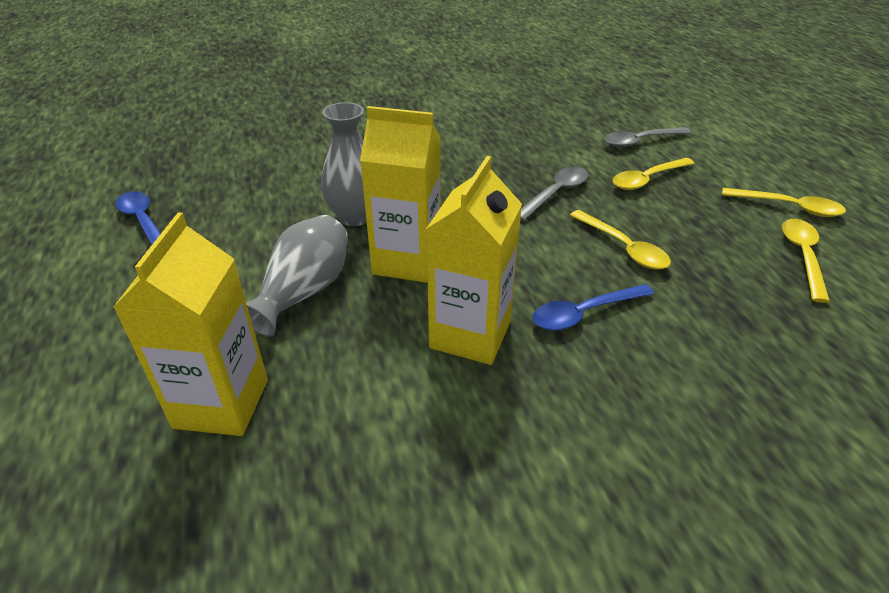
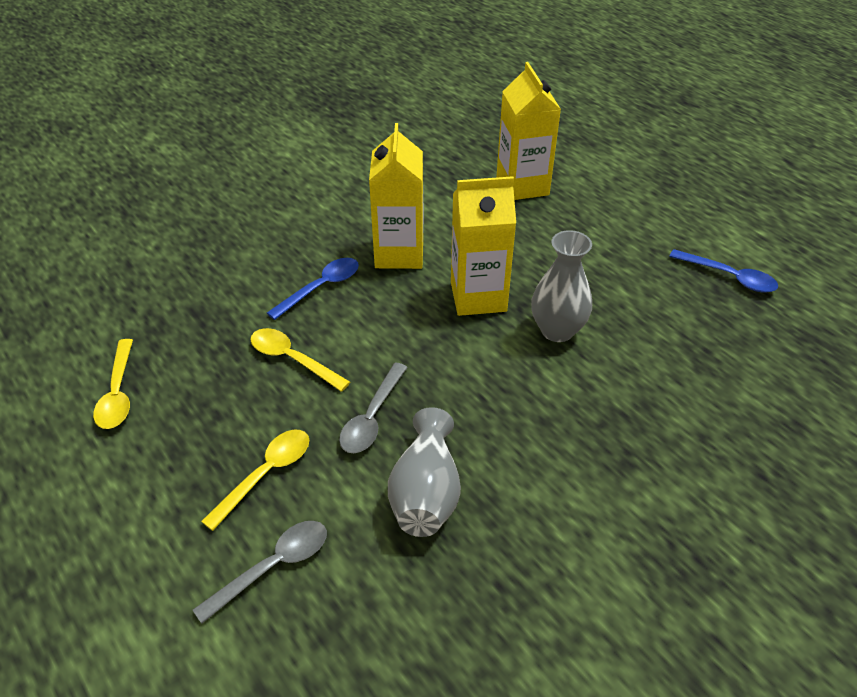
camera: 160 degrees right, 5 degrees up
grey vase [246,215,348,337] -> grey vase moved to [388,407,461,537]
yellow spoon [722,188,846,217] -> none

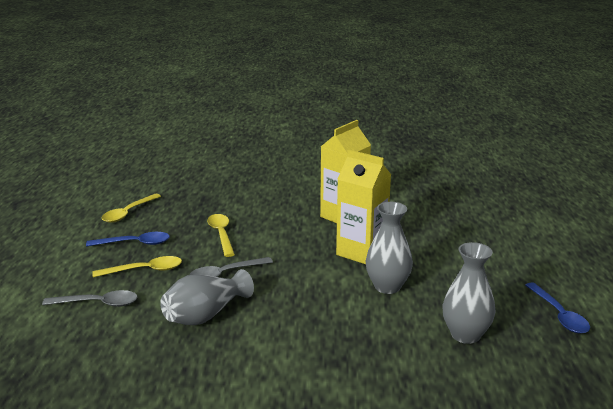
camera: 40 degrees right, 20 degrees down
blue spoon [267,258,359,320] -> blue spoon moved to [86,232,170,247]
yellow carton [497,62,561,200] -> none
none -> grey vase [442,242,496,344]

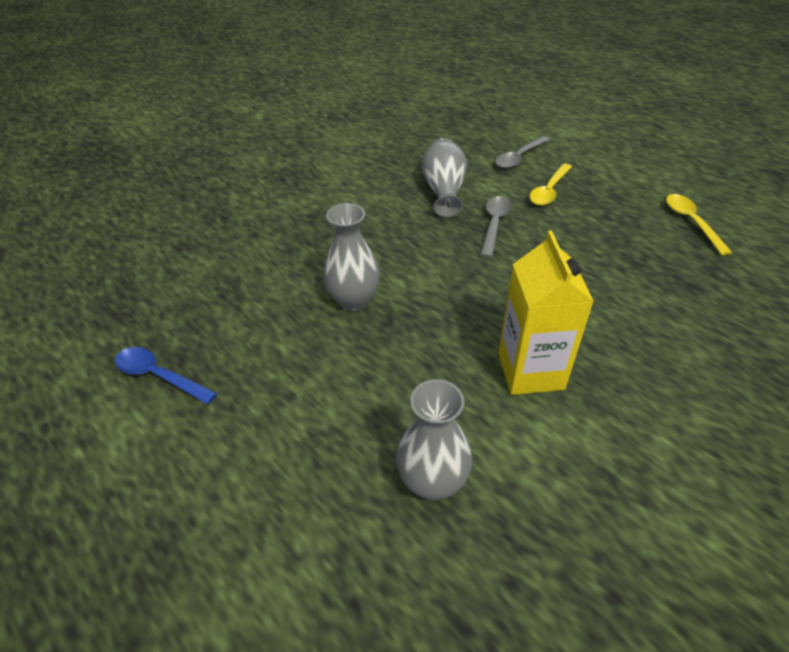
camera: 135 degrees right, 20 degrees up
blue spoon [86,232,170,247] -> none
yellow spoon [207,214,235,257] -> none
yellow carton [336,150,391,264] -> none
grey vase [442,242,496,344] -> grey vase moved to [396,379,473,500]

